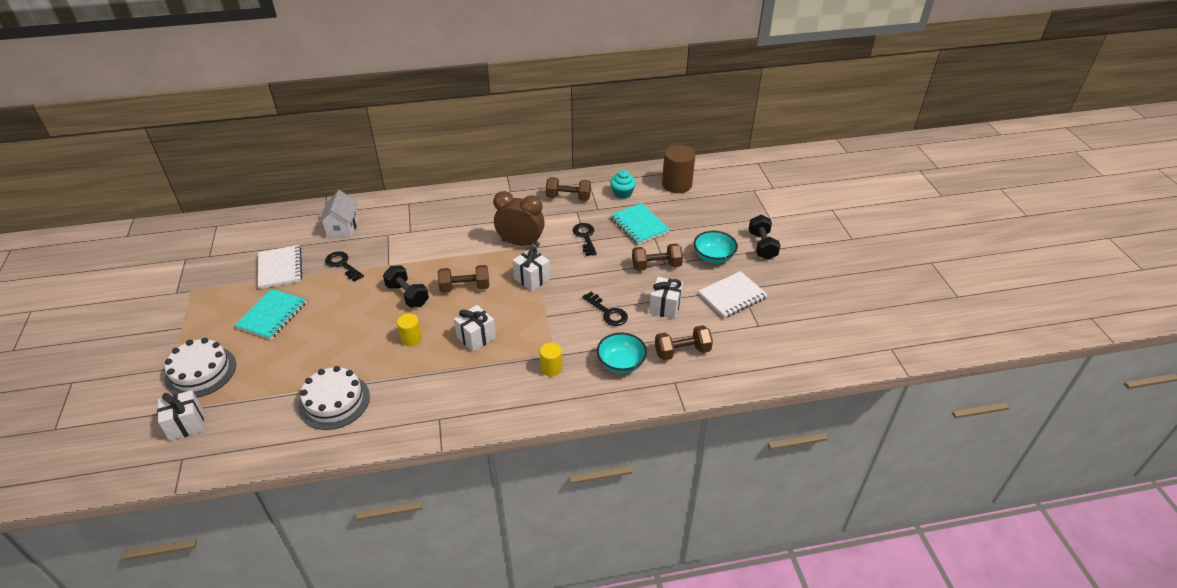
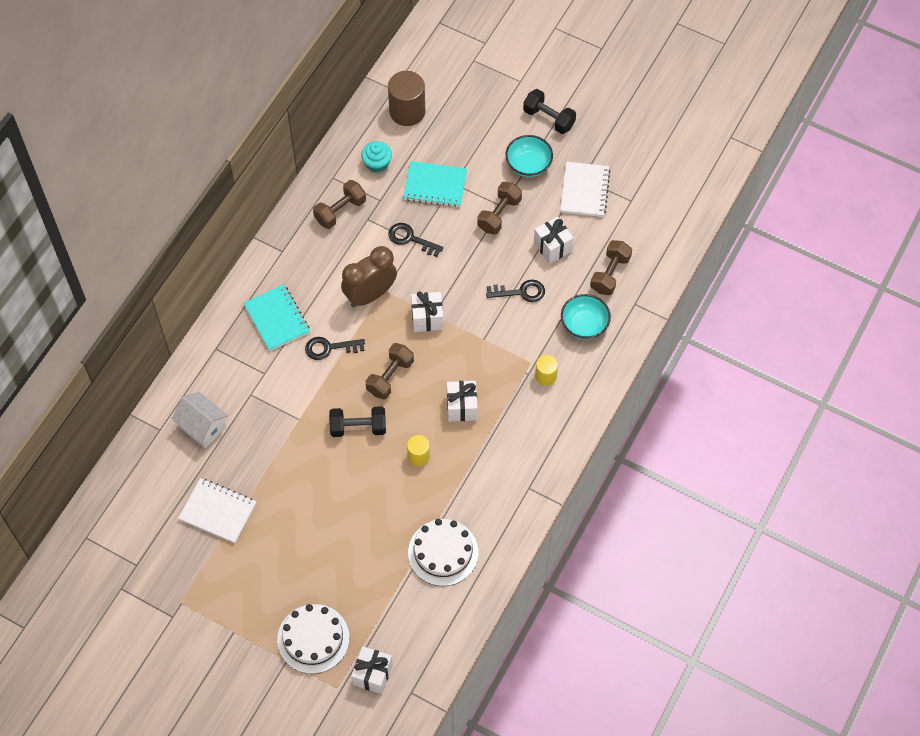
camera: 50 degrees left, 20 degrees up
turquoise notebook [234,289,306,340] -> turquoise notebook moved to [243,284,310,351]
black key [325,251,364,282] -> black key moved to [305,337,365,360]

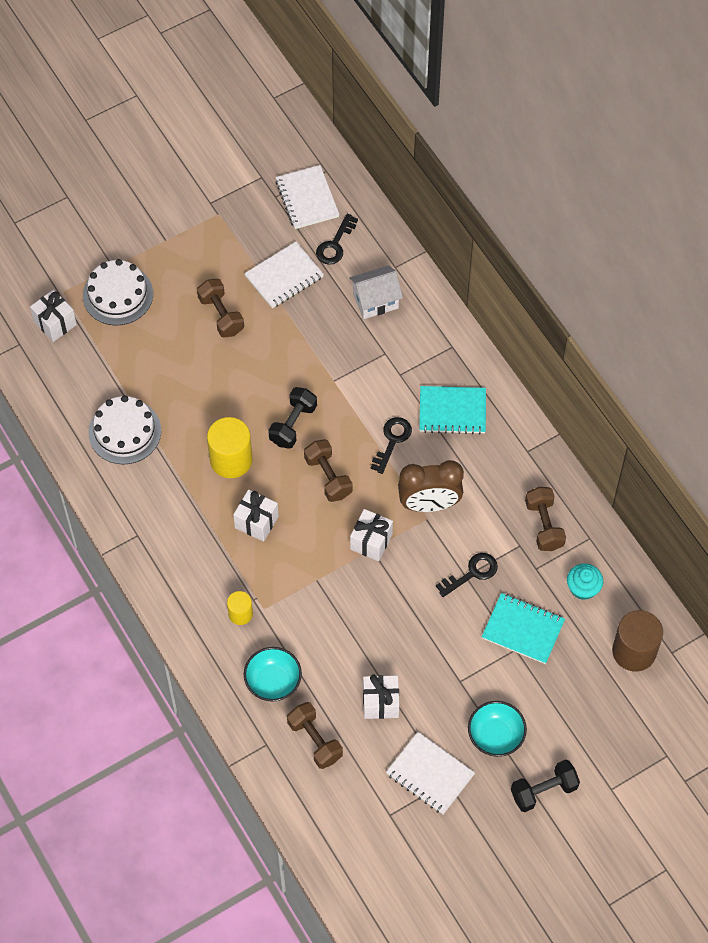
camera: 120 degrees right, 0 degrees up
brown clock [341,246,397,307] -> brown clock turned 90 degrees clockwise [398,460,464,512]
turquoise notebook [403,161,467,207] -> turquoise notebook turned 75 degrees clockwise [482,593,565,664]
yellow cylinder [407,435,430,466] -> yellow cylinder [207,417,252,478], size x1.79
brown dumbbell [477,182,522,235] -> brown dumbbell moved to [197,279,244,338]
black key [486,280,545,302] -> black key moved to [316,214,358,265]
none -> white notebook [276,165,340,229]

